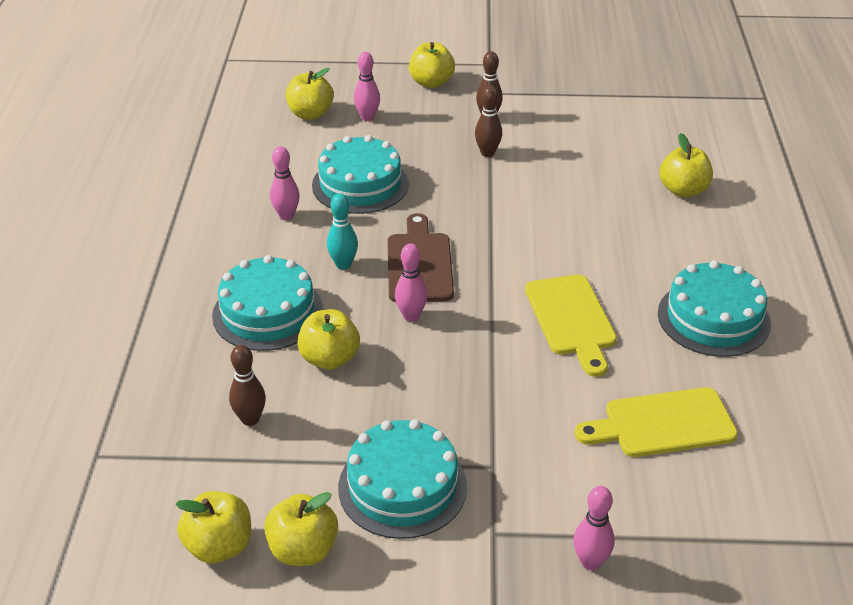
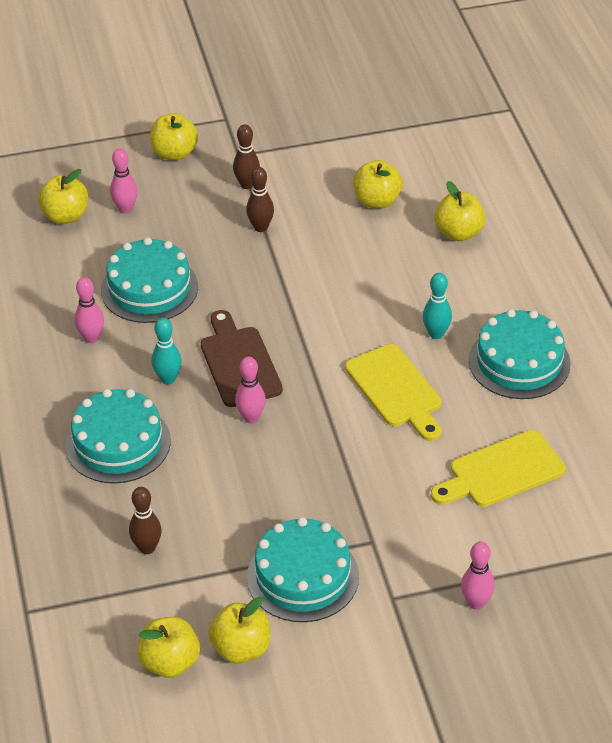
camera: 15 degrees left, 5 degrees up
yellow apple [297,309,360,370] -> yellow apple moved to [353,160,403,209]
none -> turquoise bowling pin [423,273,452,339]

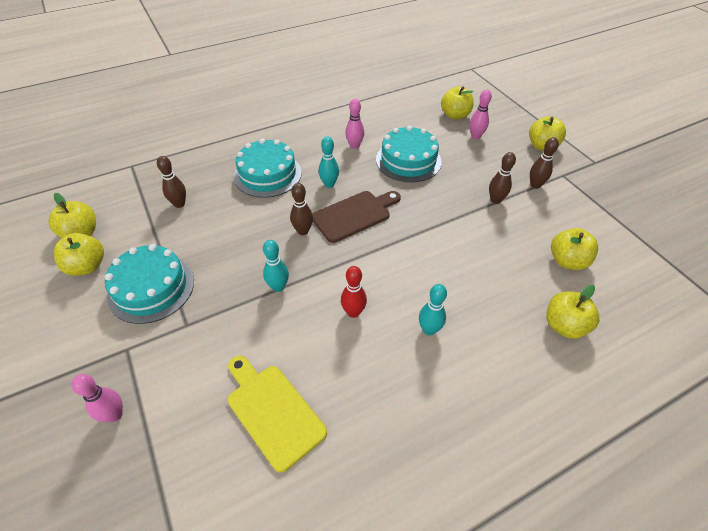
camera: 75 degrees right, 5 degrees up
pink bowling pin [235,356,266,424] -> brown bowling pin [290,183,313,235]
yellow cutting board [345,344,442,441] -> red bowling pin [341,266,367,318]
turquoise cake [469,309,571,399] -> none
none -> turquoise bowling pin [263,240,289,292]

